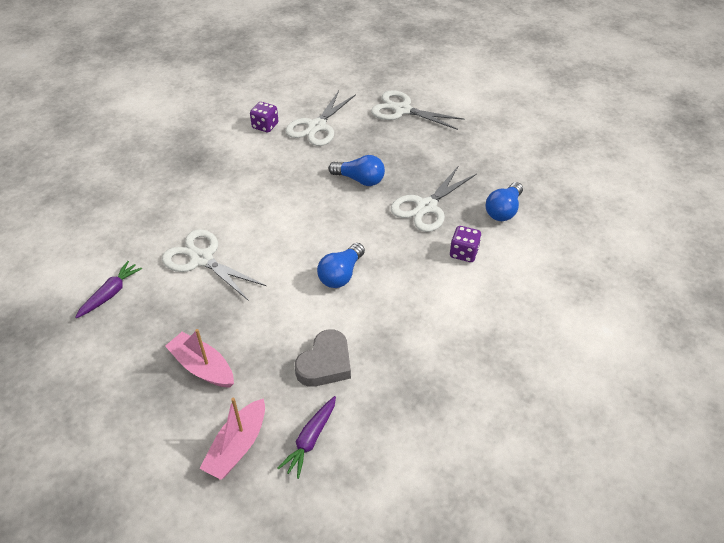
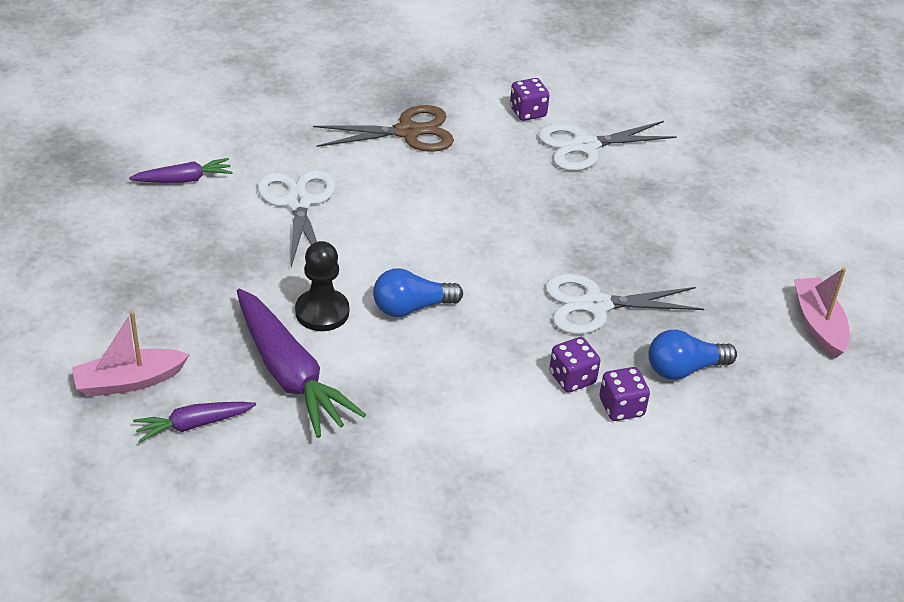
camera: 40 degrees right, 5 degrees down
pink boat [165,329,234,388] -> pink boat moved to [794,268,850,358]
grey heart [295,329,351,387] -> purple carrot [237,289,366,438]
blue light bulb [329,155,385,186] -> none
white scissors [371,90,464,130] -> none
none -> black pawn [295,241,349,331]
none -> brown scissors [313,105,454,152]
none -> purple dice [599,367,650,421]

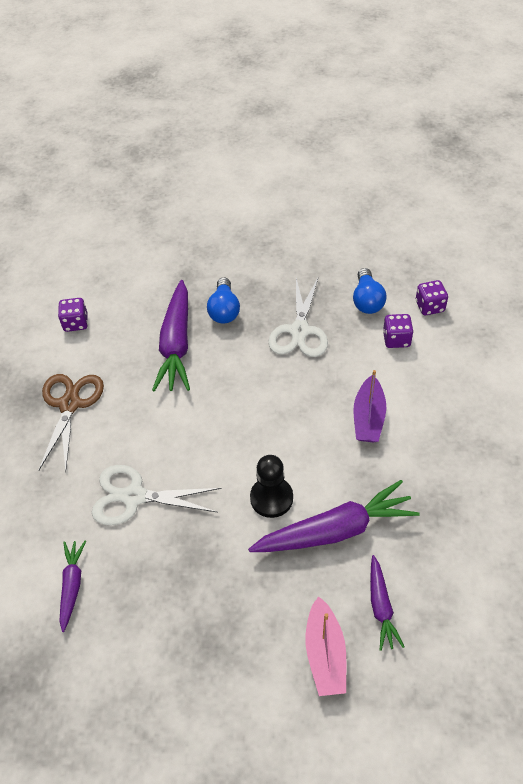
camera: 70 degrees left, 10 degrees up
blue light bulb [373,268,463,317] -> blue light bulb moved to [207,277,240,324]
white scissors [538,121,677,171] -> none
purple dice [549,337,600,392] -> purple dice moved to [416,280,448,315]
pink boat [794,268,850,358] -> none
none -> purple carrot [152,280,190,391]
none -> purple boat [353,370,386,442]

